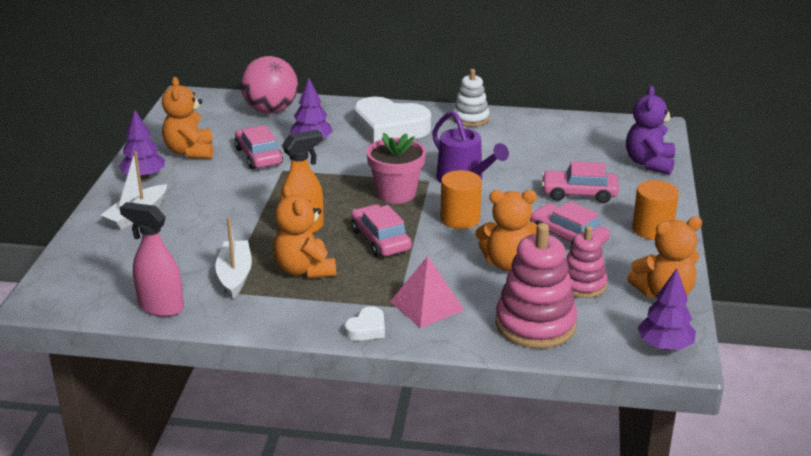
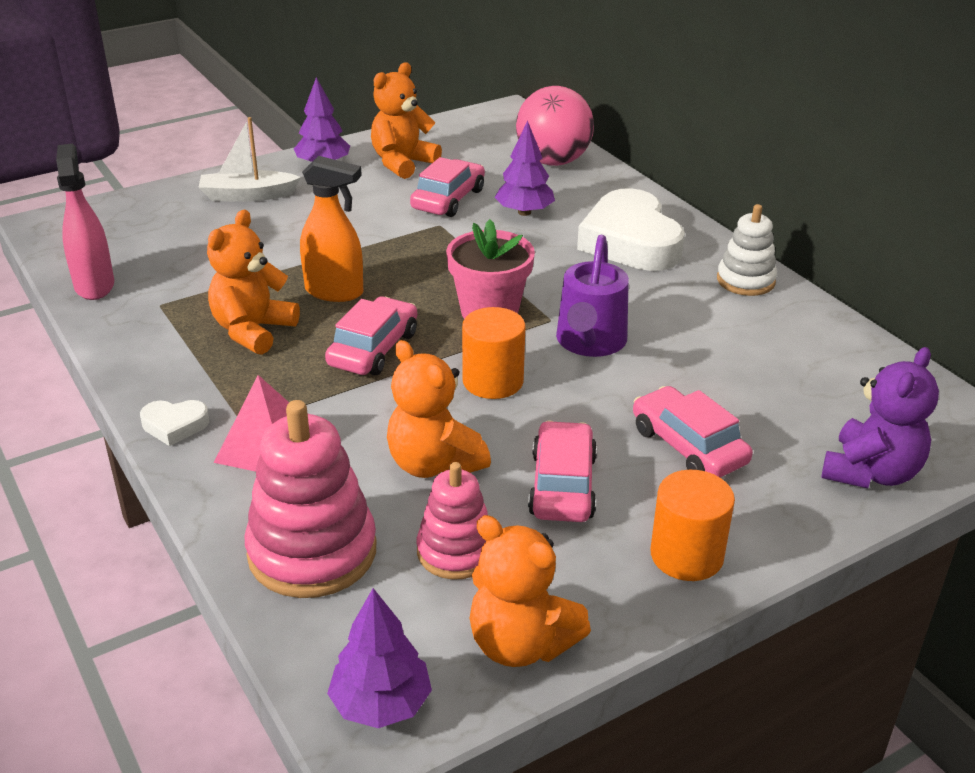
camera: 50 degrees right, 5 degrees up
white boat [215,217,252,298] -> none
purple teddy bear [626,86,675,174] -> purple teddy bear turned 150 degrees clockwise [821,347,939,488]

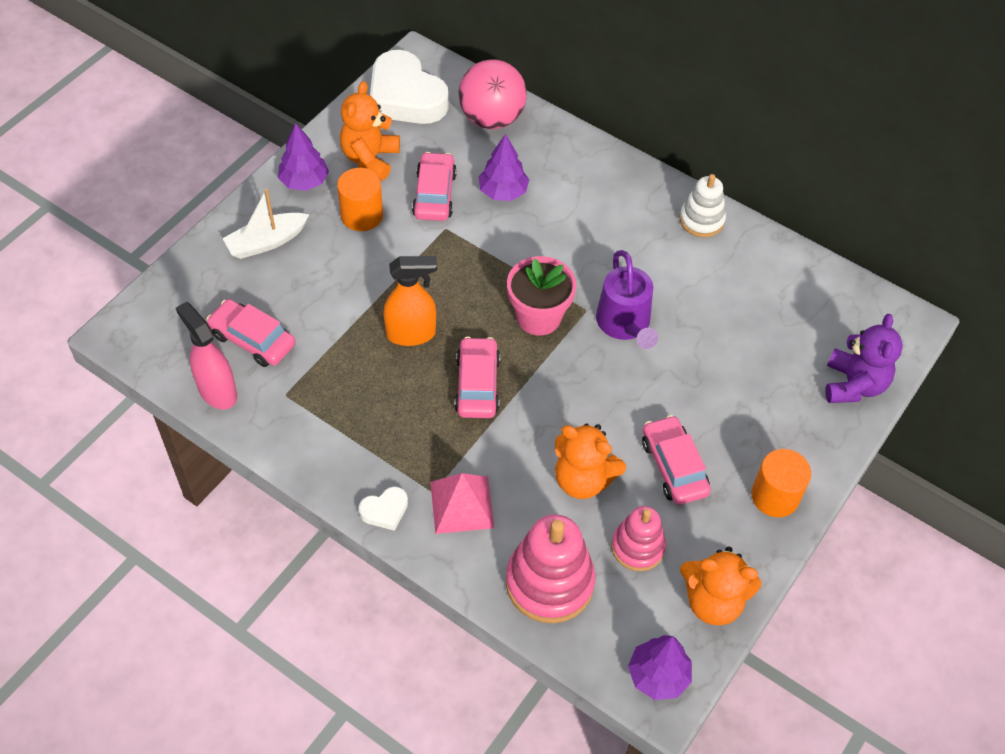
camera: 25 degrees left, 20 degrees up
orange teddy bear [207,209,300,355] -> none
orange cylinder [462,307,526,399] -> orange cylinder moved to [337,168,383,231]
white heart [577,188,685,271] -> white heart moved to [370,50,449,124]
pink car [633,386,753,477] -> pink car moved to [207,299,295,367]

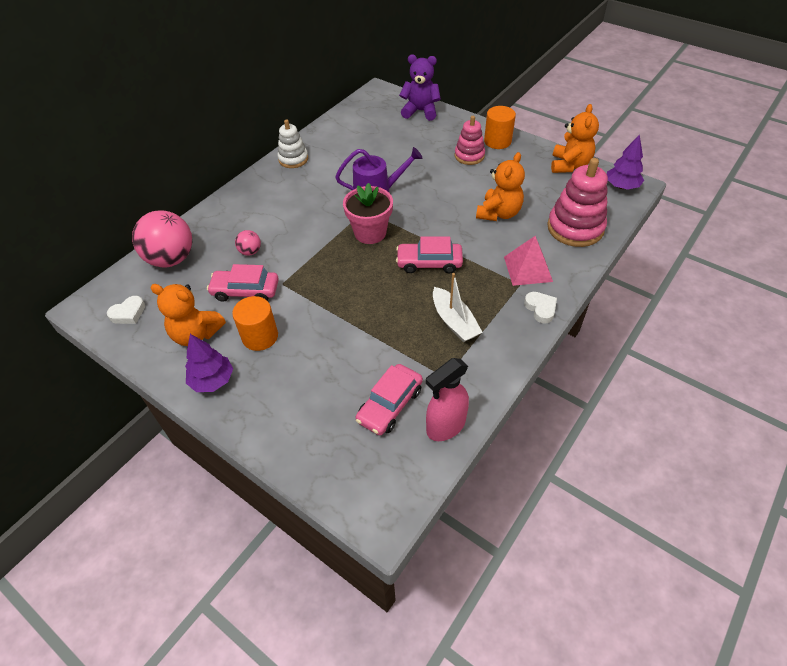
camera: 85 degrees left, 5 degrees down
white boat [222,189,309,259] -> white boat moved to [433,273,483,342]
white heart [370,50,449,124] -> white heart [107,296,145,324], size x0.44
orange spray bottle [383,256,437,346] -> none
purple tree [478,134,529,201] -> pink ball [235,230,261,256]
pink stacking toy [612,506,666,571] -> pink stacking toy moved to [455,116,485,165]
pink car [642,415,711,505] -> none

